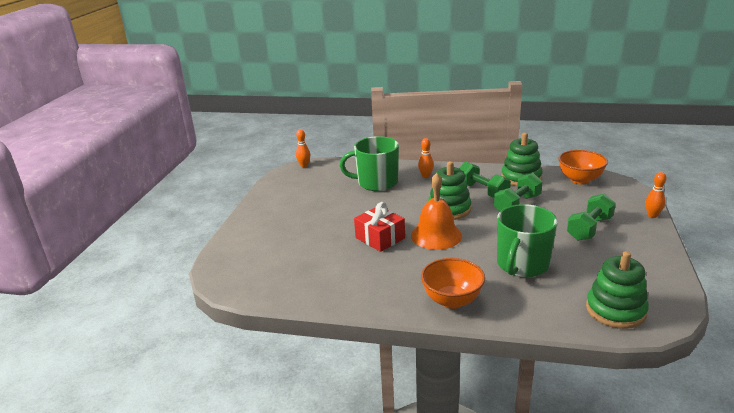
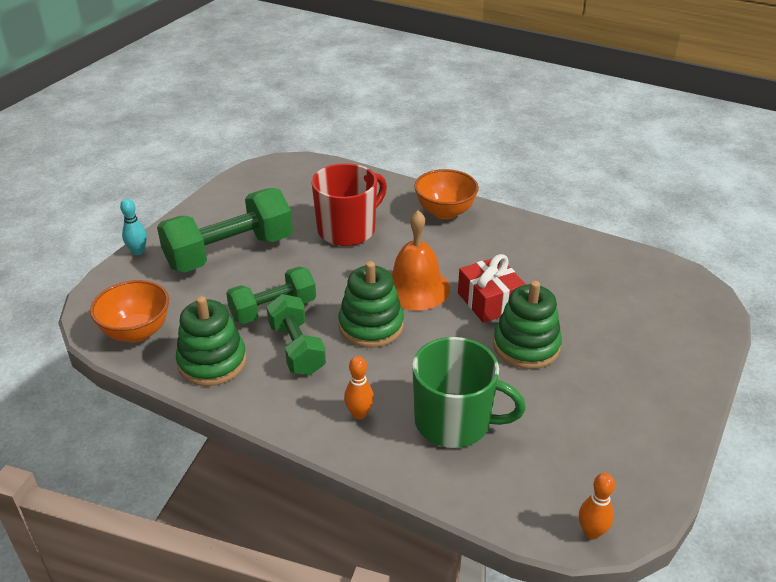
camera: 165 degrees left, 10 degrees up
green mug [497,204,558,277] -> red mug [311,163,387,246]
green dumbbell [567,193,616,241] -> green dumbbell [157,188,293,272], size x1.61
green stacking toy [586,251,649,329] -> green stacking toy moved to [493,281,562,369]
orange bowling pin [645,172,666,218] -> turquoise bowling pin [120,199,147,255]

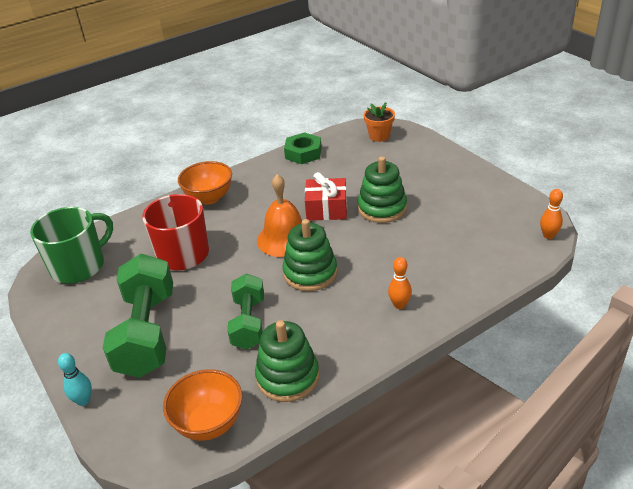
camera: 60 degrees left, 0 degrees up
green dumbbell [266,294,326,375] -> none
green mug [412,337,526,448] -> green mug moved to [30,207,113,284]
none -> green nut [284,132,322,164]
none -> orange flower pot [364,102,395,142]

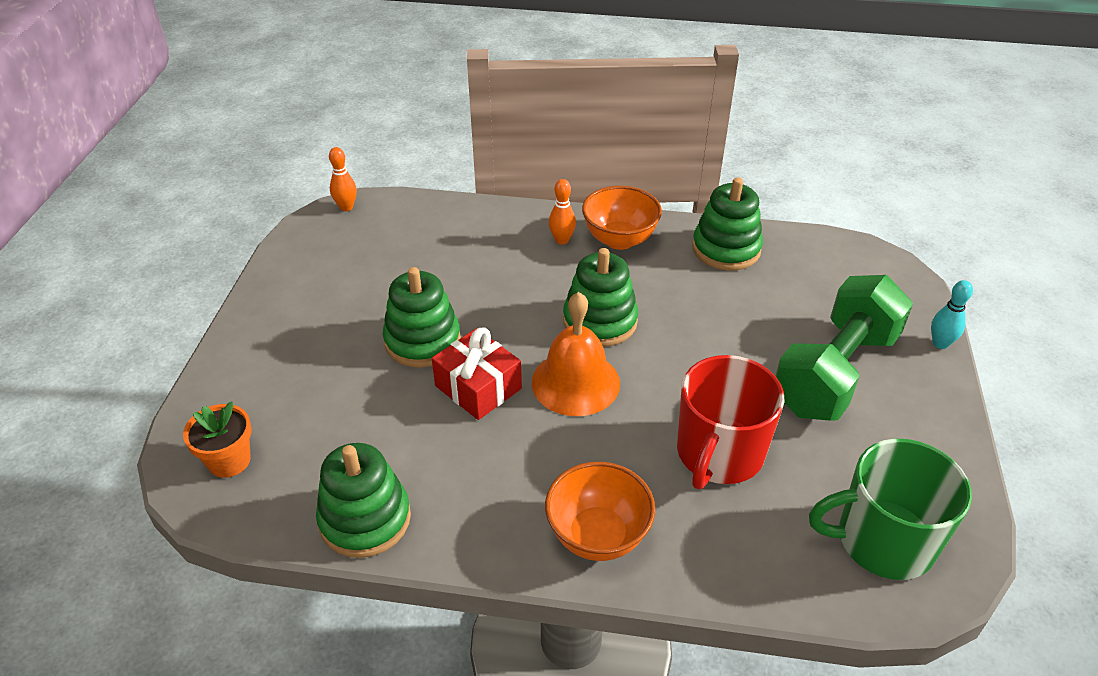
camera: 140 degrees left, 5 degrees up
orange bowl [163,369,242,441] -> orange bowl moved to [582,186,662,250]
green dumbbell [227,274,264,349] -> none
green nut [284,132,322,164] -> green stacking toy [316,443,411,558]

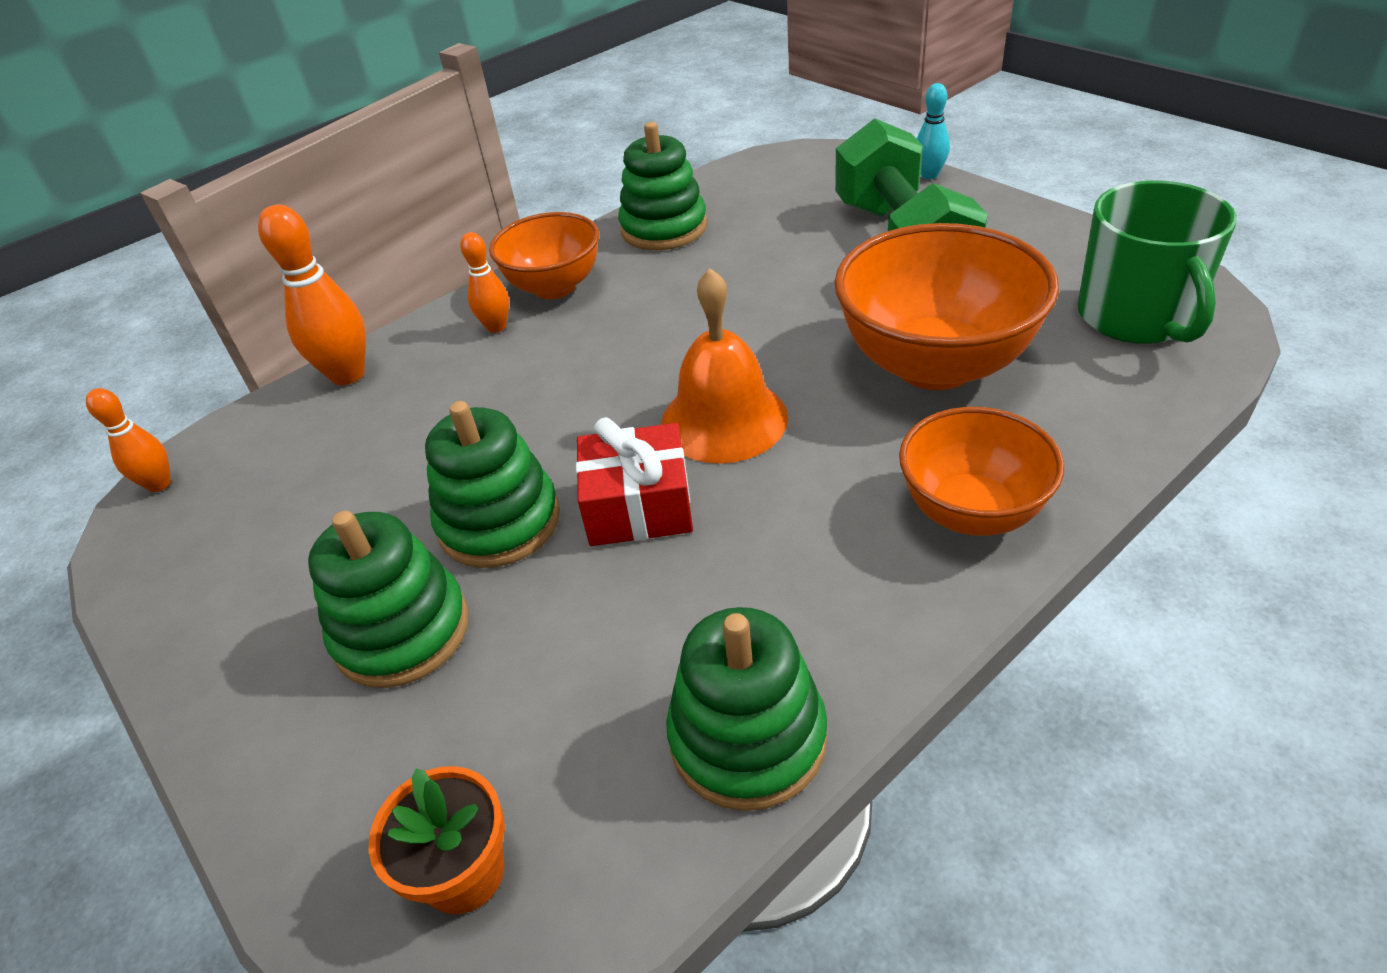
camera: 45 degrees left, 0 degrees up
green stacking toy [563,248,638,347] -> green stacking toy moved to [308,511,469,688]
red mug [677,355,785,489] -> orange bowl [834,223,1059,390]
green mug [809,439,972,580] -> green mug turned 45 degrees counterclockwise [1077,181,1237,344]
none -> orange bowling pin [258,204,366,385]

